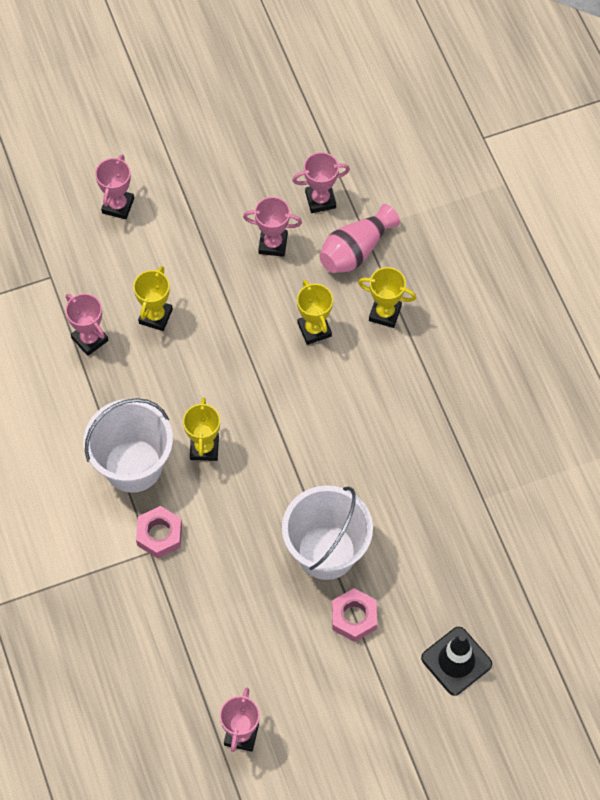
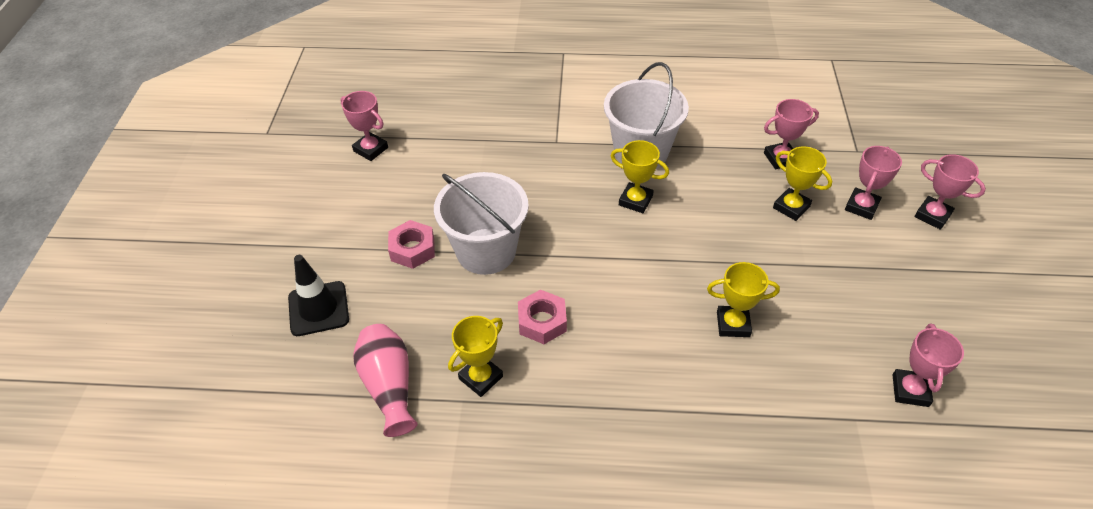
camera: 115 degrees right, 15 degrees down
pink nut [136,506,182,558] -> pink nut moved to [518,289,567,344]
pink trophy [243,197,302,257] -> pink trophy moved to [845,146,902,220]
pink vase [320,204,400,273] -> pink vase moved to [353,324,418,437]
yellow trophy [358,267,416,328] -> yellow trophy moved to [448,316,503,397]

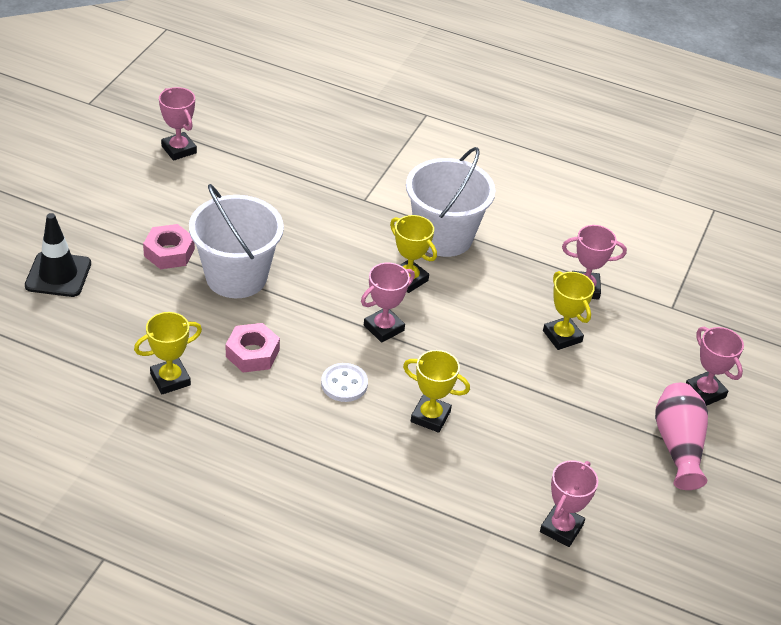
camera: 15 degrees right, 5 degrees down
pink vase [353,324,418,437] -> pink vase moved to [655,383,708,490]
pink trophy [845,146,902,220] -> pink trophy moved to [361,263,415,343]
none -> white button [321,363,368,402]

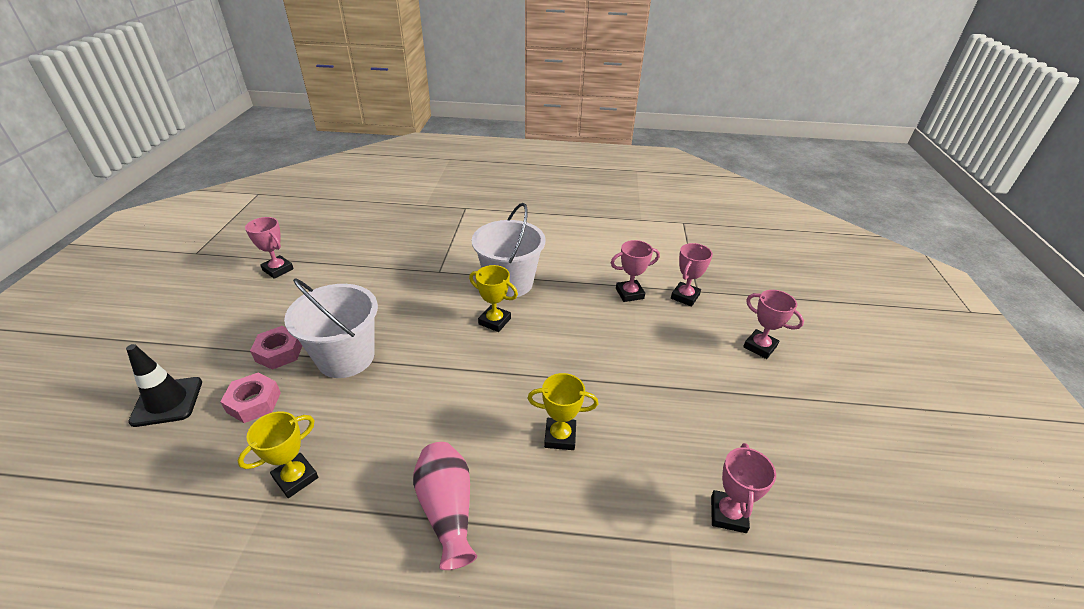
camera: 15 degrees left, 5 degrees down
pink nut [226,323,280,373] -> pink nut moved to [220,372,281,423]
white button [321,363,368,402] -> none
pink trophy [361,263,415,343] -> pink trophy moved to [671,243,713,307]
yellow trophy [543,271,595,350] -> none
pink vase [655,383,708,490] -> pink vase moved to [413,442,477,570]

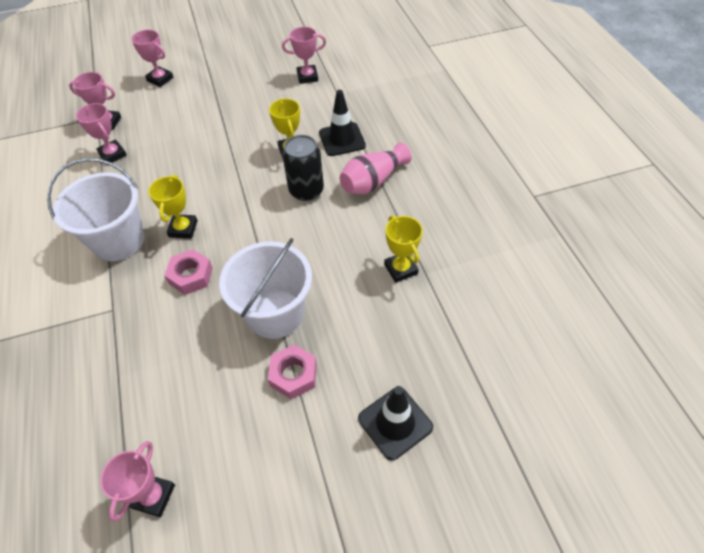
camera: 110 degrees left, 15 degrees up
pink nut [220,372,281,423] -> pink nut moved to [164,249,213,295]
yellow trophy [237,411,318,498] -> yellow trophy turned 45 degrees clockwise [384,215,423,283]
pink trophy [743,290,804,359] -> pink trophy turned 75 degrees counterclockwise [131,30,173,87]
none -> black can [282,135,324,201]
none -> black traffic cone [319,90,366,156]

